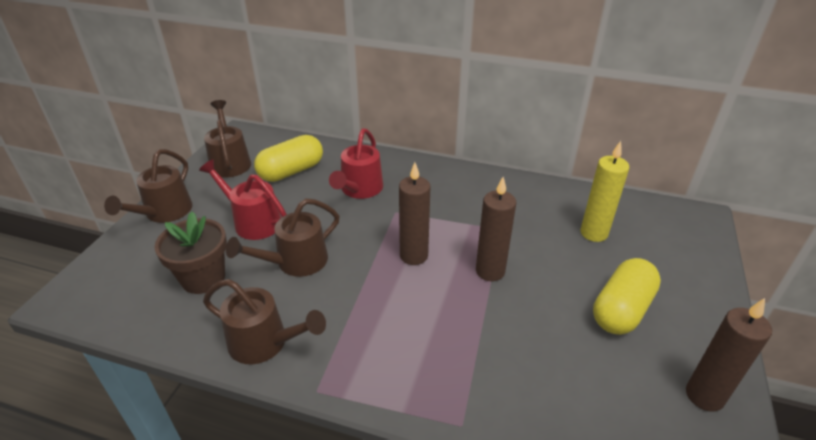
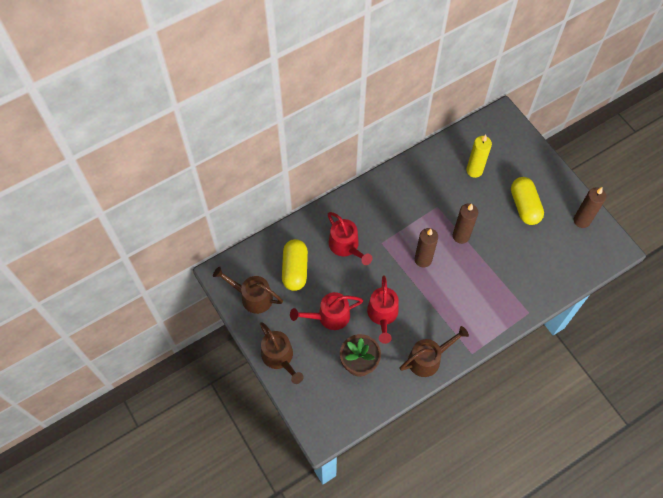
camera: 50 degrees left, 25 degrees up
brown watering can [226,198,340,277] -> red watering can [367,275,399,344]

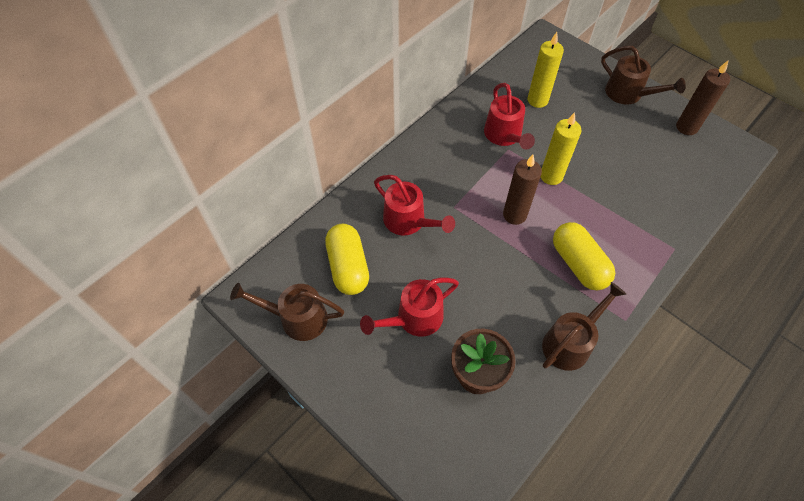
camera: 15 degrees left, 5 degrees down
brown watering can [260,322,304,384] -> brown watering can moved to [601,46,686,105]
red watering can [367,275,399,344] -> red watering can moved to [484,83,535,149]
brown candle [453,204,478,244] -> yellow candle [541,112,582,185]
yellow capsule [511,177,544,225] -> yellow capsule moved to [553,222,615,290]

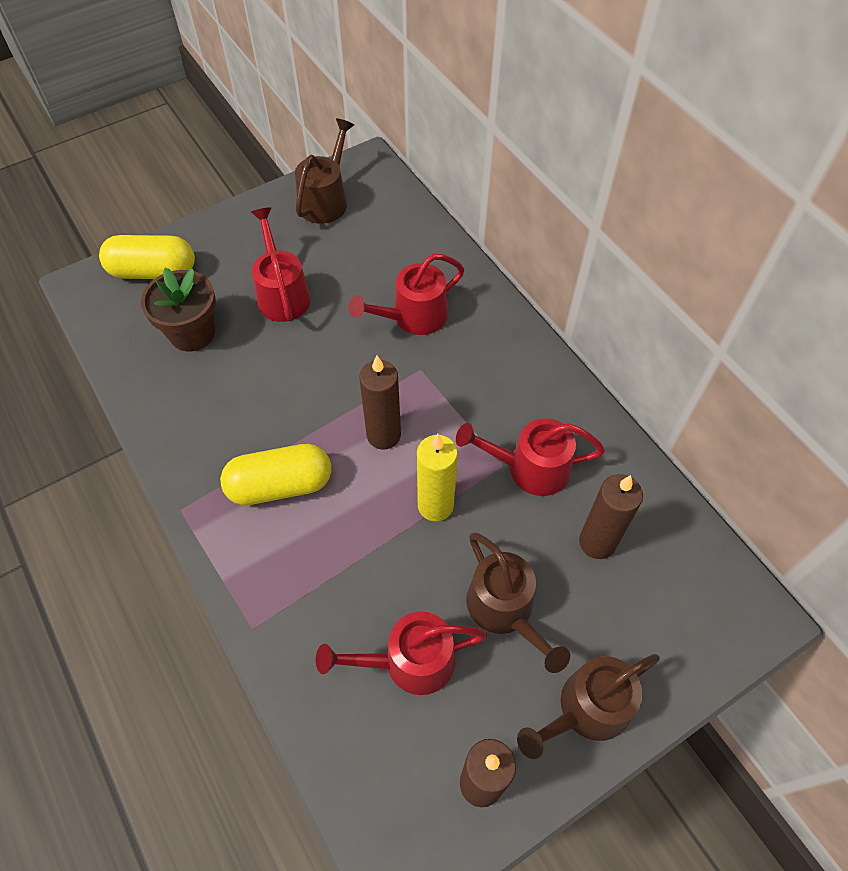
camera: 105 degrees right, 0 degrees up
yellow capsule [325,224,369,295] -> yellow capsule moved to [99,235,195,279]
yellow candle [527,32,564,108] -> brown candle [579,474,643,559]
brown watering can [542,282,626,371] -> brown watering can moved to [466,533,570,673]
none -> red watering can [316,611,487,695]

